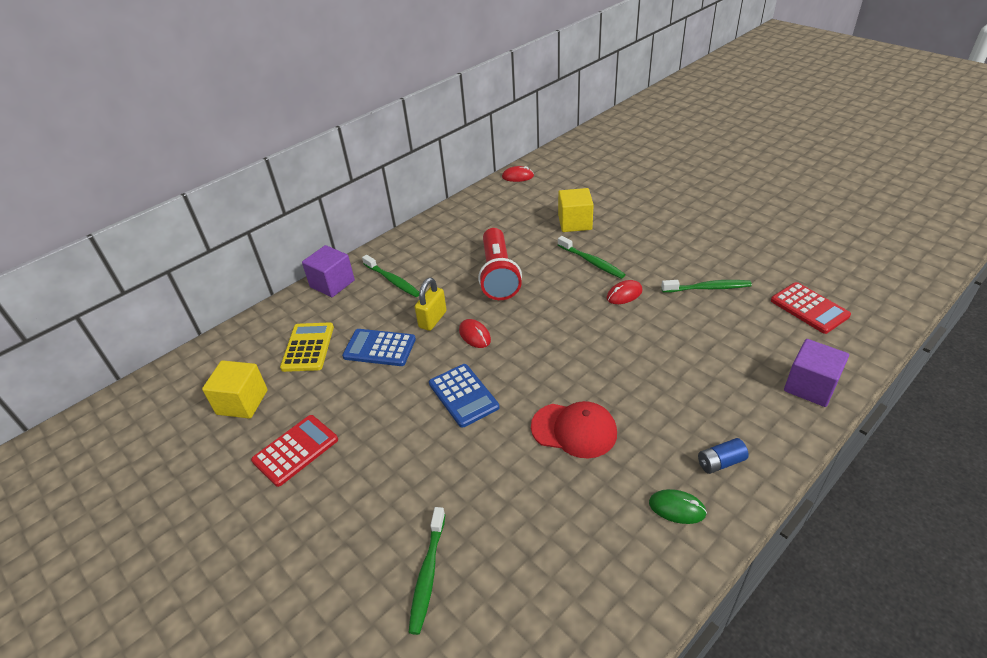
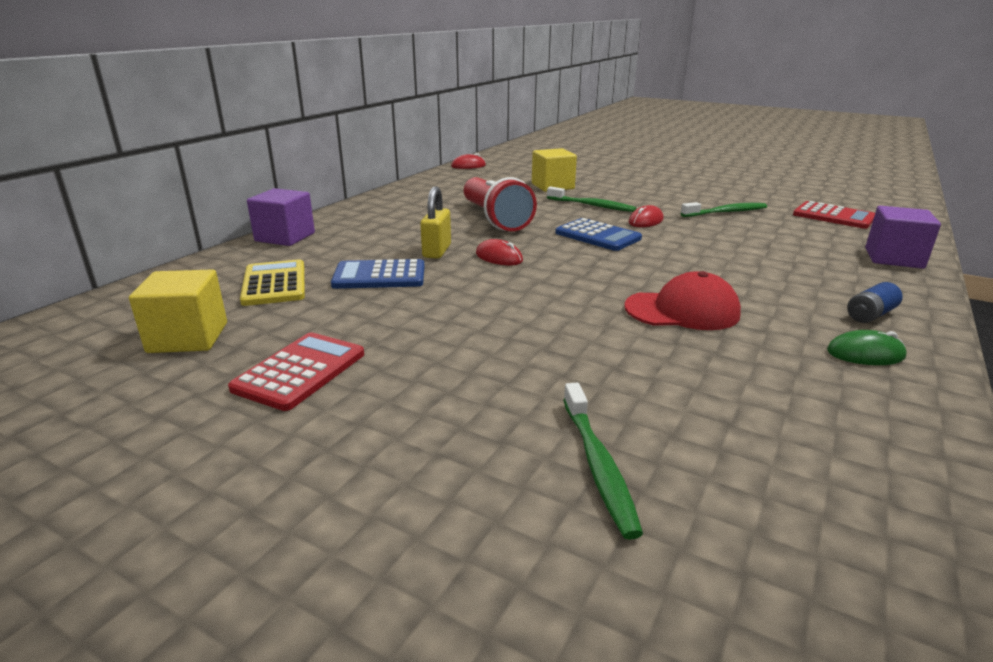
camera: 20 degrees left, 15 degrees down
green toothbrush [362,255,419,297] -> none
blue calculator [429,364,499,428] -> blue calculator moved to [555,218,642,251]

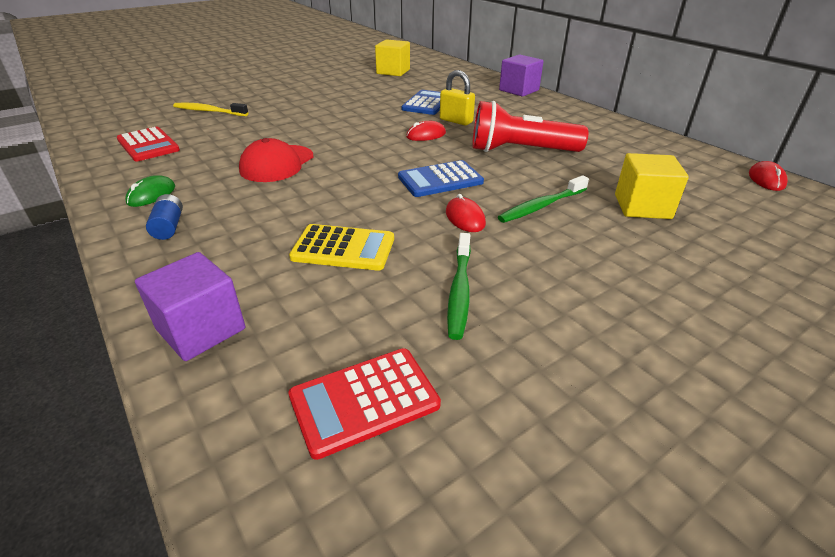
camera: 115 degrees right, 10 degrees up
red calculator [228,332,364,411] -> red calculator moved to [117,127,180,162]
yellow calculator [240,259,305,306] -> yellow calculator moved to [289,224,394,271]
green toothbrush [563,383,643,540] -> yellow toothbrush [173,103,248,116]

